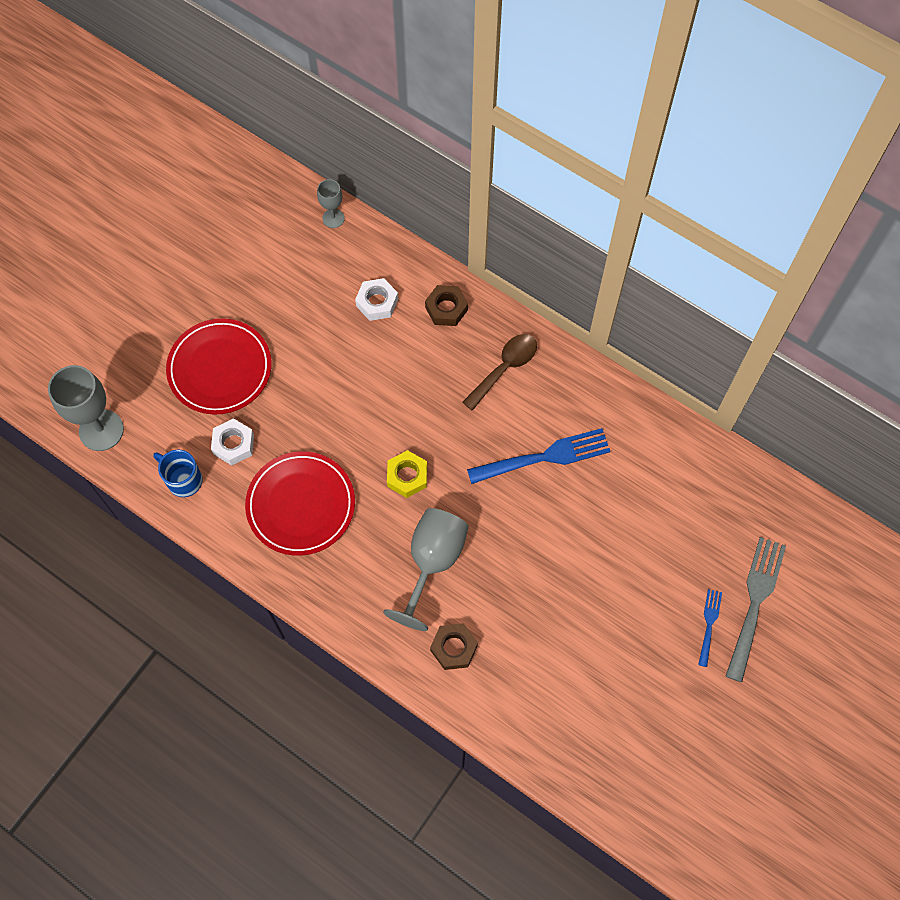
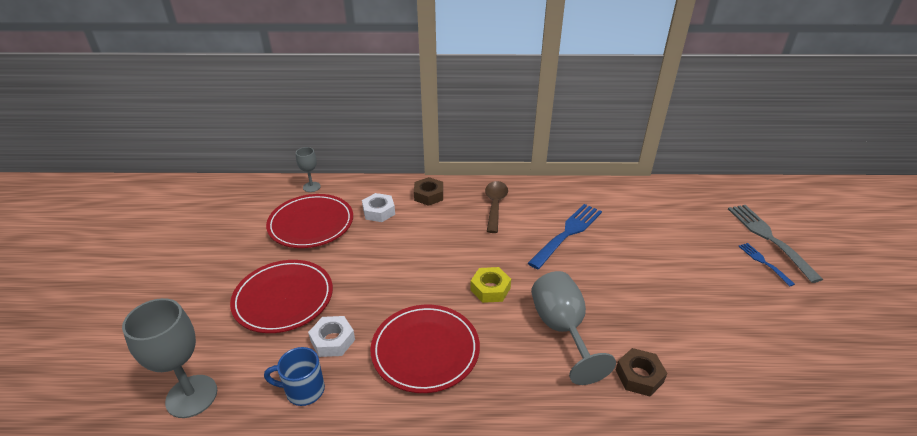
camera: 35 degrees left, 30 degrees down
none -> red plate [266,194,353,248]

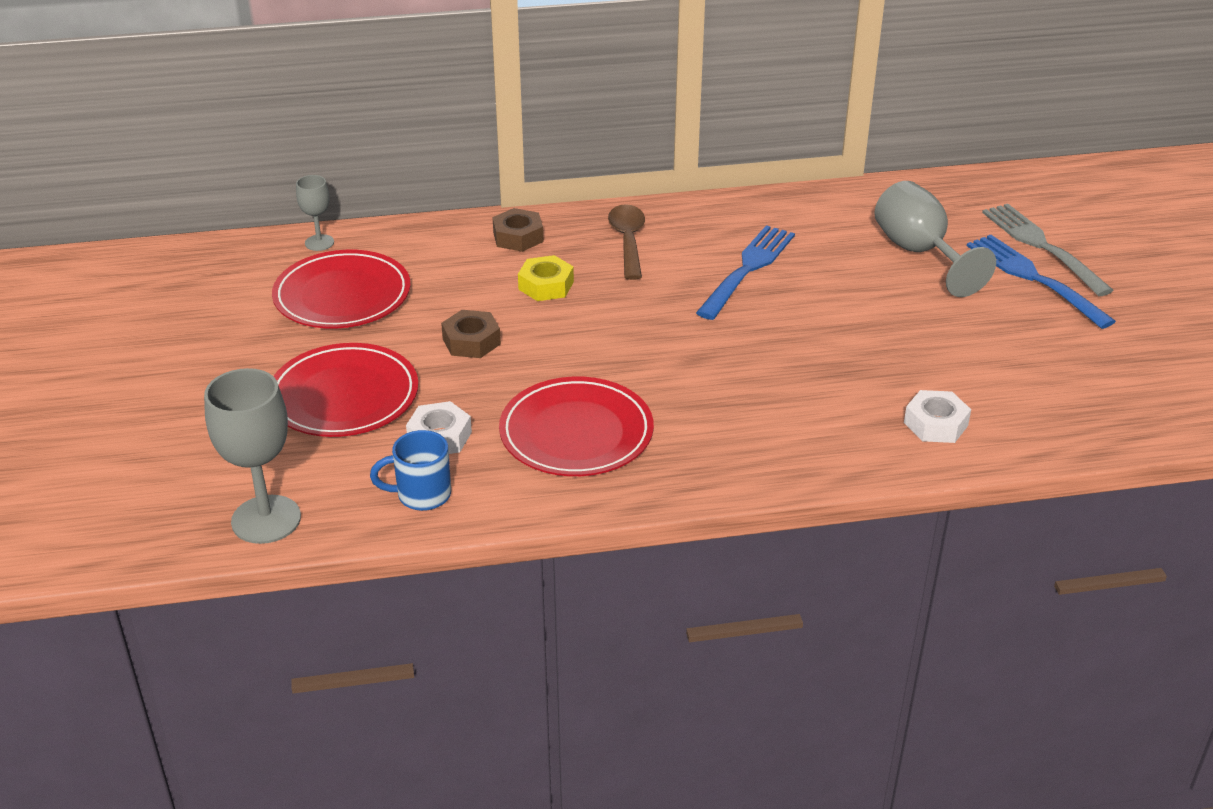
camera: 10 degrees left, 0 degrees up
white nut [362,193,395,222] -> white nut moved to [904,390,971,443]
yellow nut [470,267,511,303] -> yellow nut moved to [518,255,574,301]
grey goblet [531,271,616,385] -> grey goblet moved to [874,181,996,297]
brown nut [616,348,667,396] -> brown nut moved to [441,310,501,358]
blue fork [738,243,795,286] -> blue fork [967,234,1116,329], size x1.92

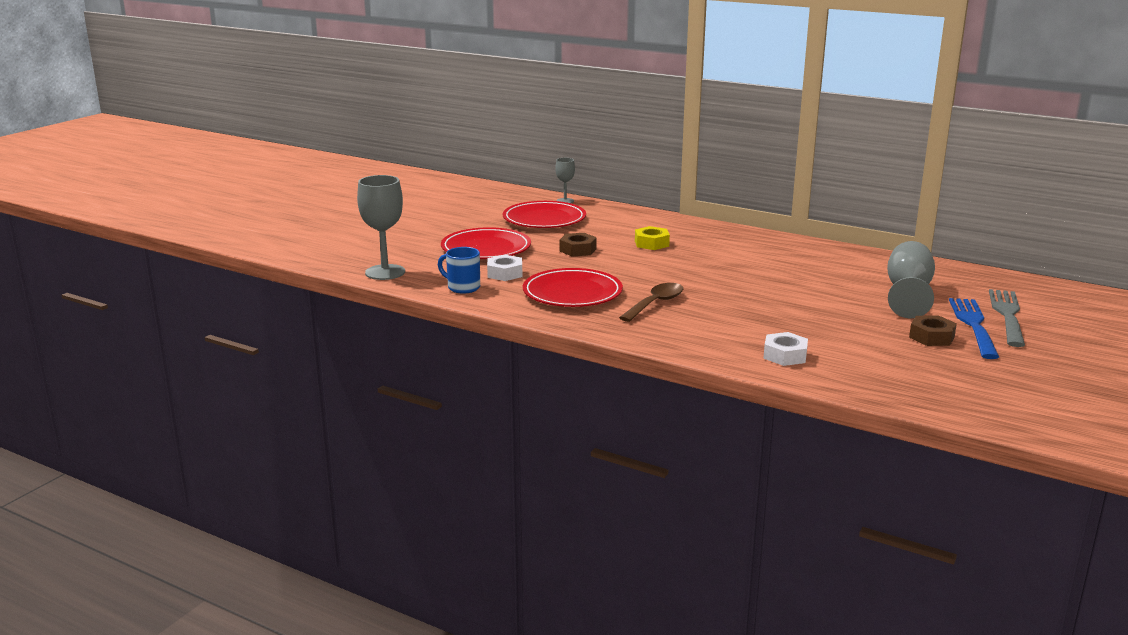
camera: 40 degrees right, 15 degrees down
brown nut [493,208,543,252] -> brown nut moved to [909,316,957,346]
brown spoon [608,204,645,280] -> brown spoon moved to [619,283,683,322]
blue fork [696,225,795,320] -> none

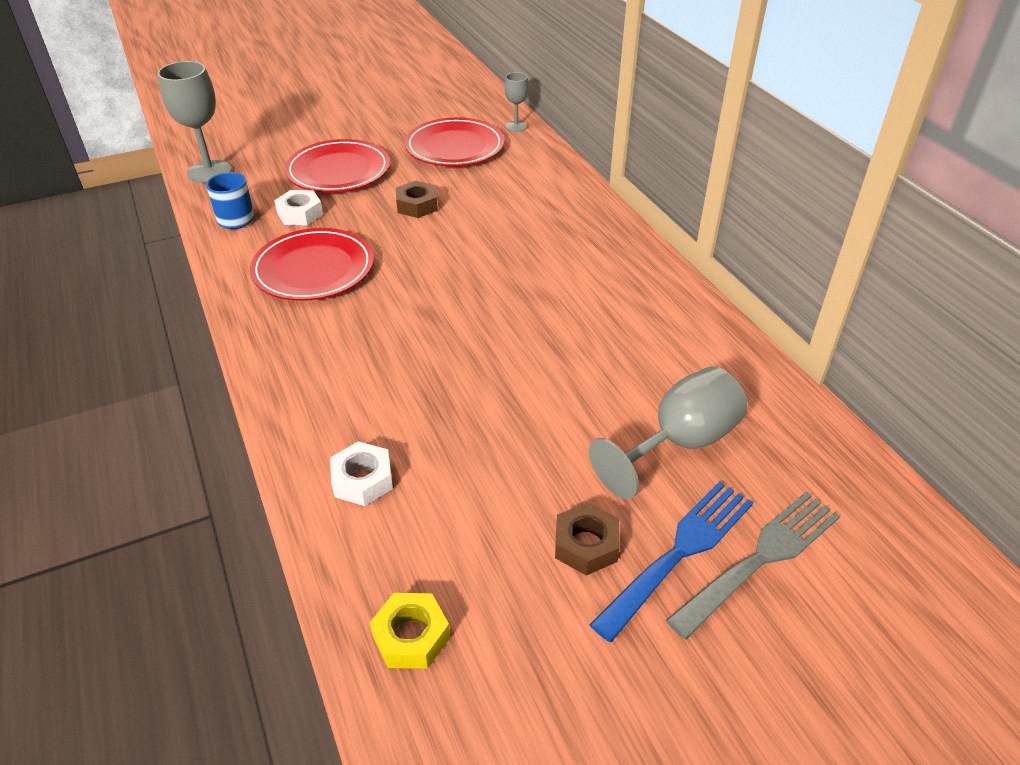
camera: 35 degrees right, 20 degrees up
brown spoon [619,283,683,322] -> none
yellow nut [635,226,670,250] -> yellow nut moved to [370,593,450,669]

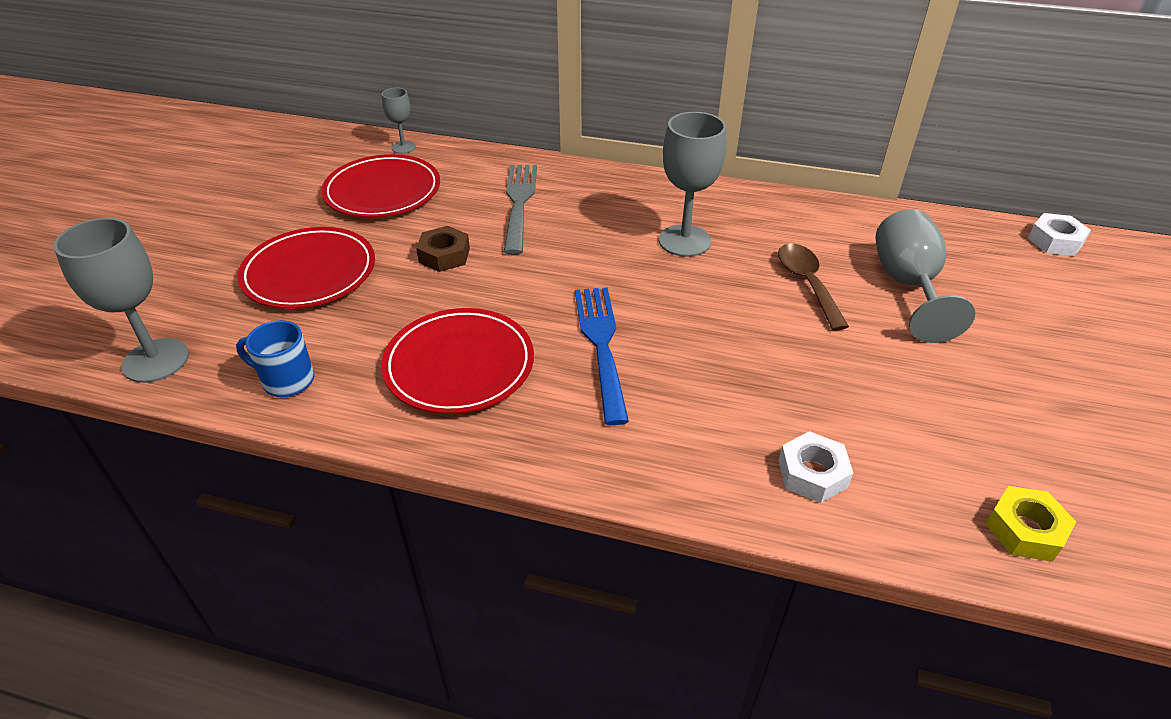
camera: 50 degrees left, 0 degrees up
white nut [274,190,323,225] -> white nut moved to [1028,213,1091,256]
brown nut [555,502,620,575] -> none
blue fork [590,481,753,642] -> blue fork moved to [575,287,629,425]
grey fork [666,492,840,640] -> grey fork moved to [504,165,537,255]
none -> grey goblet [659,112,726,257]
none -> brown spoon [778,244,849,330]

